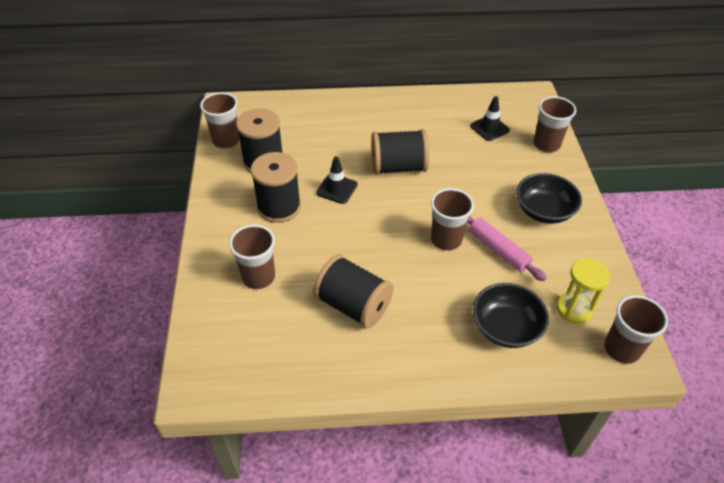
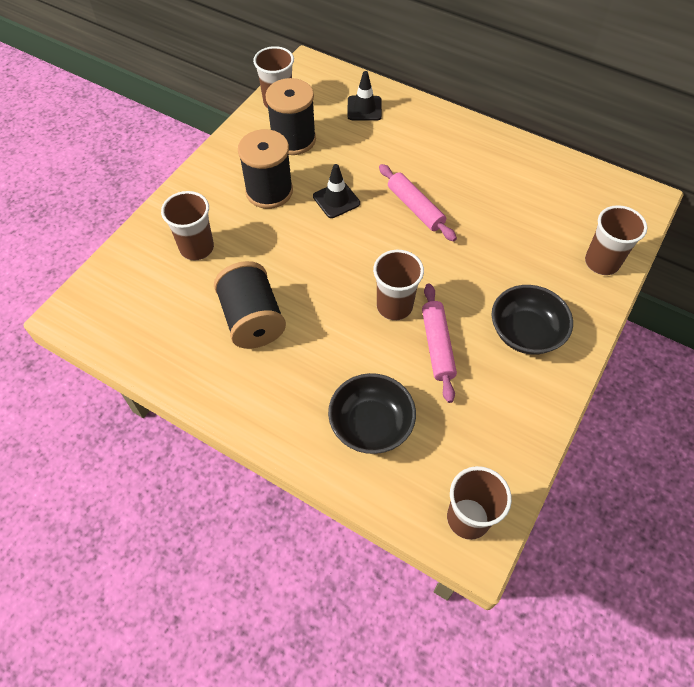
camera: 35 degrees right, 10 degrees up
black spool [371,129,429,175] -> pink rolling pin [379,164,457,241]
black traffic cone [470,96,510,141] -> black traffic cone moved to [347,71,382,121]
yellow hourglass [557,258,610,324] -> none

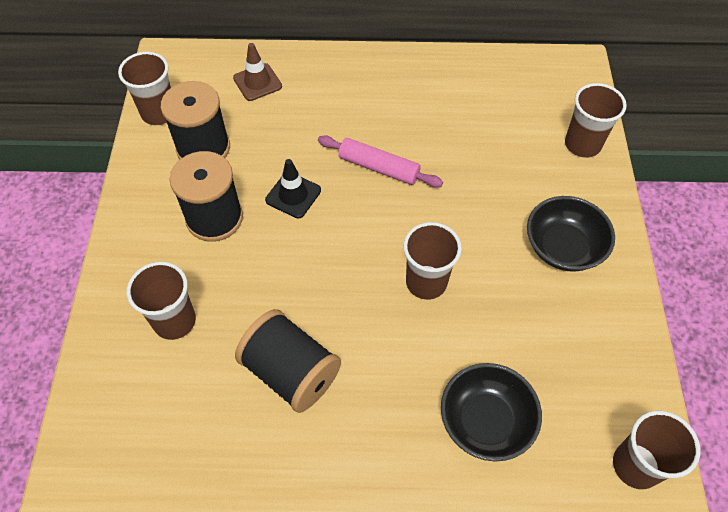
camera: 30 degrees left, 0 degrees up
black traffic cone [347,71,382,121] -> brown traffic cone [233,43,282,101]
pink rolling pin [422,283,457,403] -> none

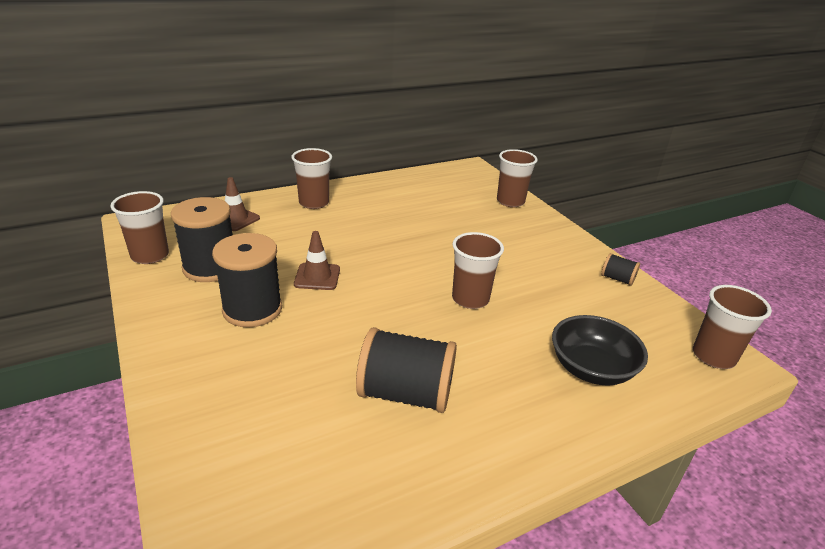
camera: 30 degrees left, 25 degrees down
brown cup [127,262,196,340] -> brown cup moved to [291,148,332,209]
black traffic cone [265,159,321,218] -> brown traffic cone [294,231,340,290]
pink rolling pin [318,135,443,188] -> none
black bowl [527,196,615,272] -> none
none -> black spool [601,253,640,286]

